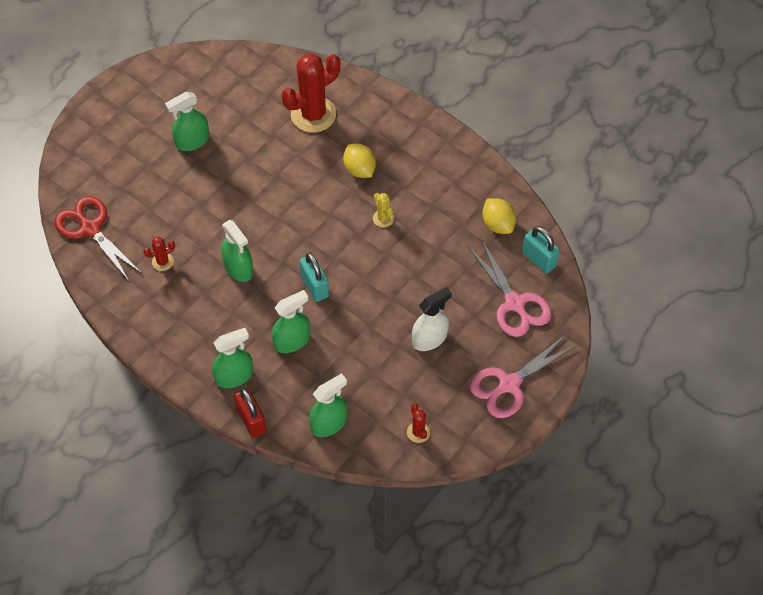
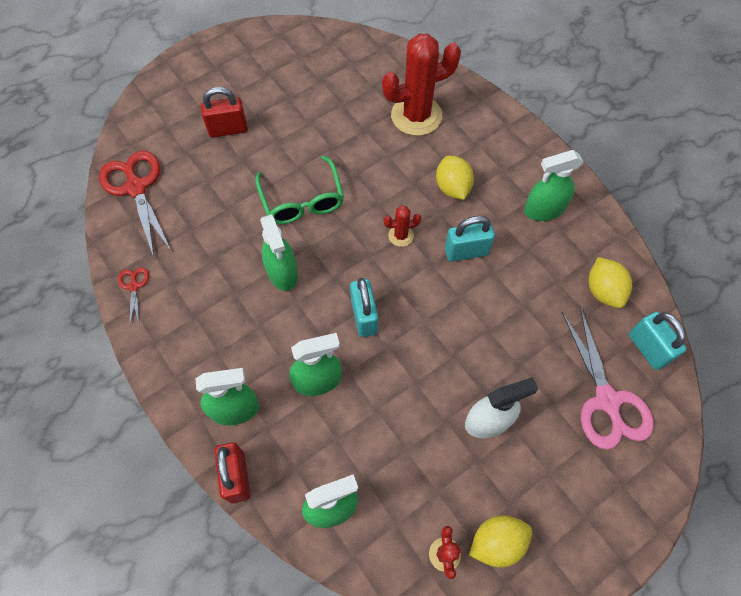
camera: 15 degrees right, 5 degrees up
red cactus [143,237,175,271] -> red cactus moved to [384,206,421,247]
green spray bottle [165,92,209,151] -> green spray bottle moved to [524,150,583,221]
yellow cactus [373,193,394,228] -> turquoise padlock [445,216,495,262]
pink scissors [470,335,577,418] -> none
none -> red scissors [118,267,149,324]
none -> red padlock [201,87,248,137]
none -> green glasses [255,156,344,224]
none -> yellow lemon [469,515,532,567]

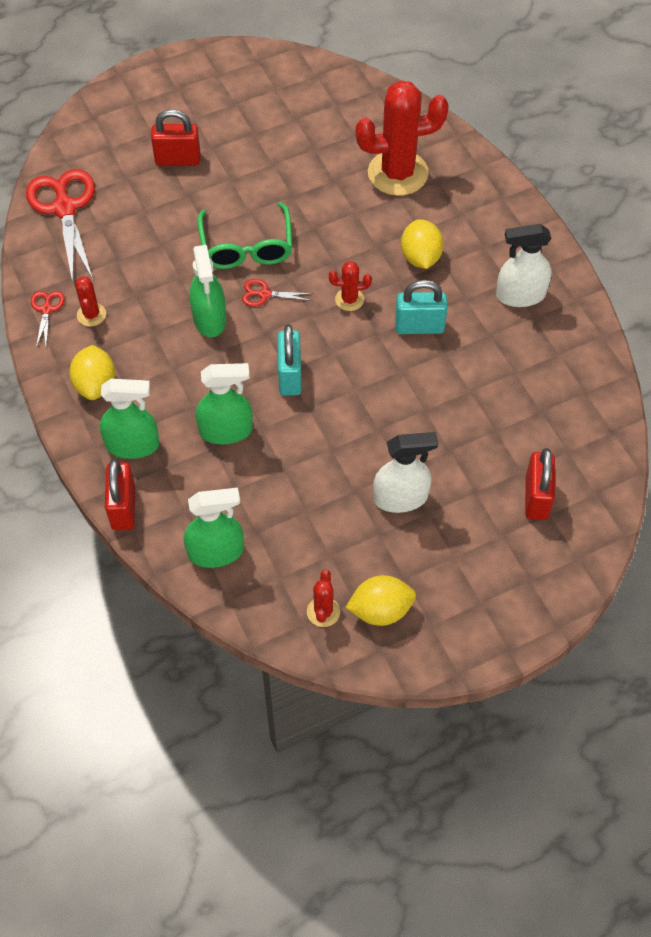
camera: 10 degrees right, 5 degrees down
green spray bottle [524,150,583,221] -> white spray bottle [496,224,551,307]
pink scissors [562,306,654,450] -> red padlock [525,448,555,520]
yellow lemon [589,257,632,308] -> yellow lemon moved to [69,345,115,400]
turquoise padlock [629,312,687,370] -> none
none -> red cactus [75,276,106,326]
none -> red scissors [242,279,313,307]

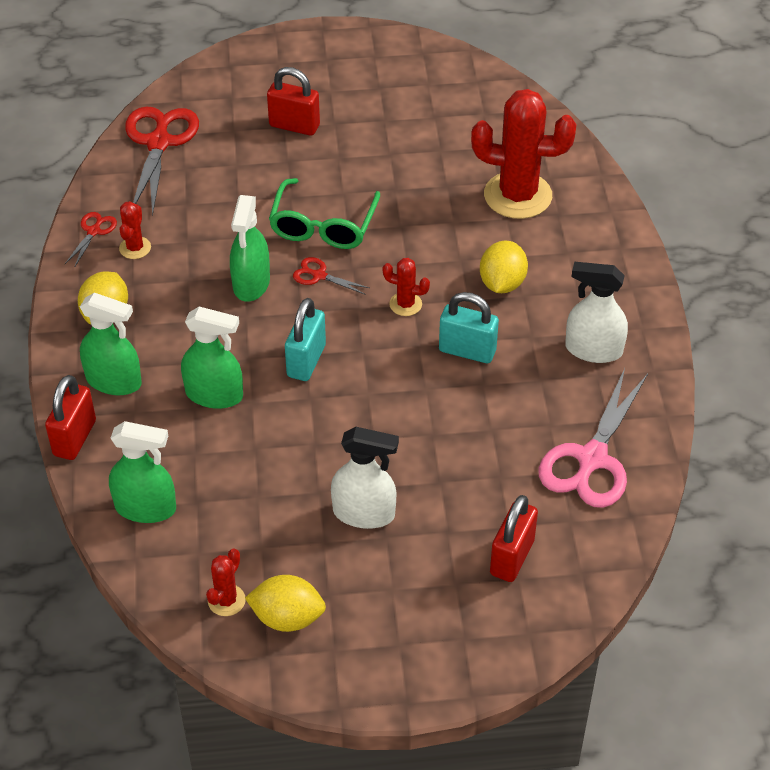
camera: 20 degrees right, 10 degrees down
none -> pink scissors [539,368,648,508]

